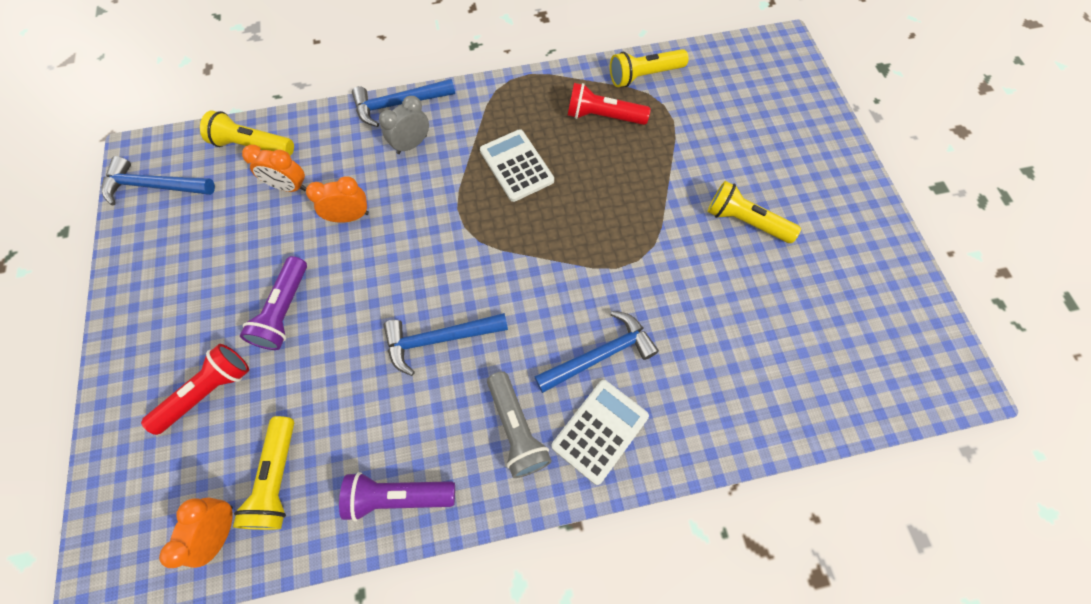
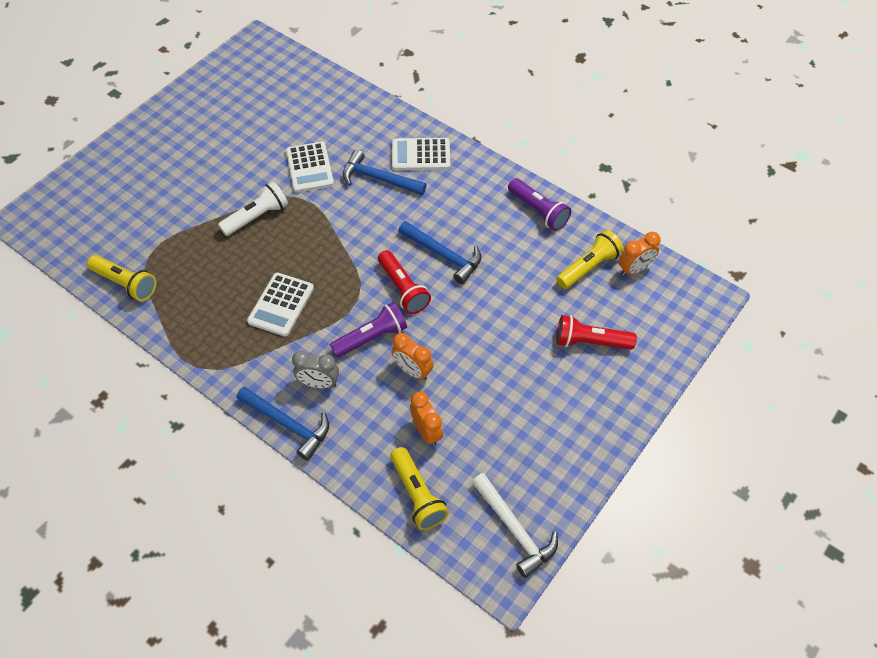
camera: 130 degrees left, 10 degrees down
blue hammer [102,156,215,206] -> white hammer [472,473,558,578]
purple flashlight [240,256,307,350] -> purple flashlight moved to [330,302,407,358]
grey flashlight [487,371,552,478] -> none
red flashlight [568,83,651,125] -> red flashlight moved to [378,250,431,314]
yellow flashlight [707,181,801,243] -> none
none -> white flashlight [218,181,288,236]
none -> white calculator [286,142,334,193]

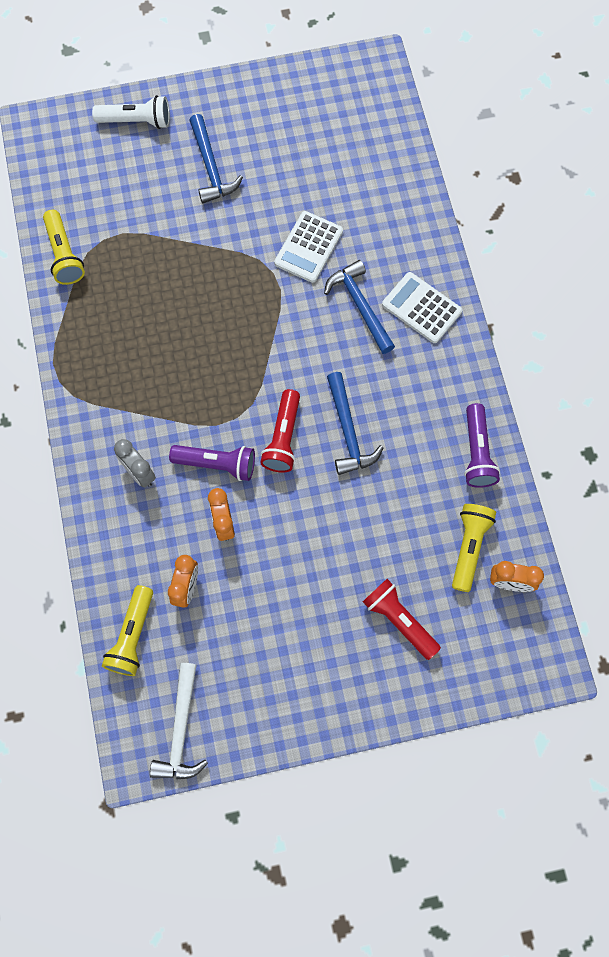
camera: 40 degrees right, 15 degrees up
white flashlight [218,181,288,236] -> white flashlight moved to [92,95,170,129]
blue hammer [236,386,329,461] -> blue hammer moved to [189,114,243,203]
white calculator [247,272,314,337] -> none
yellow flashlight [556,230,624,289] -> yellow flashlight turned 75 degrees counterclockwise [452,504,496,592]

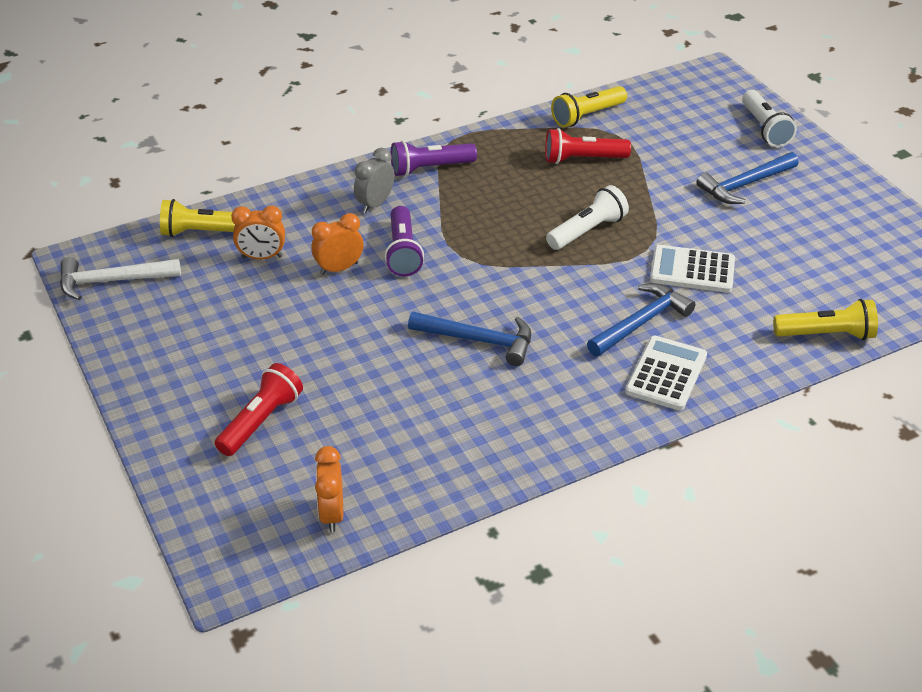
camera: 75 degrees right, 30 degrees down
red flashlight [260,389,300,473] -> red flashlight moved to [545,128,631,164]
blue hammer [327,372,384,475] -> blue hammer turned 135 degrees counterclockwise [408,312,531,366]
yellow flashlight [452,504,496,592] -> yellow flashlight moved to [773,299,878,340]
purple flashlight [464,403,500,488] -> purple flashlight moved to [391,140,477,177]
none -> white flashlight [546,185,629,250]

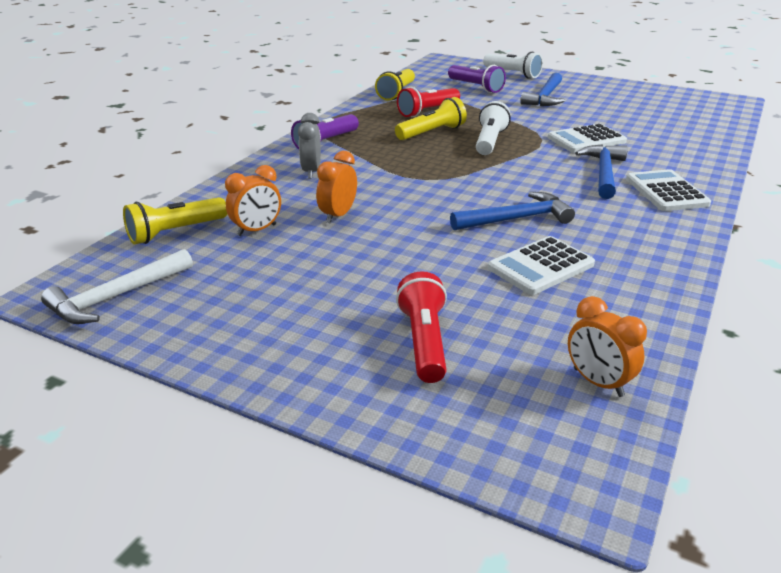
camera: 35 degrees left, 10 degrees down
purple flashlight [385,206,424,276] -> purple flashlight moved to [448,65,506,93]
yellow flashlight [773,299,878,340] -> yellow flashlight moved to [395,97,467,140]
none -> white calculator [488,236,595,295]

